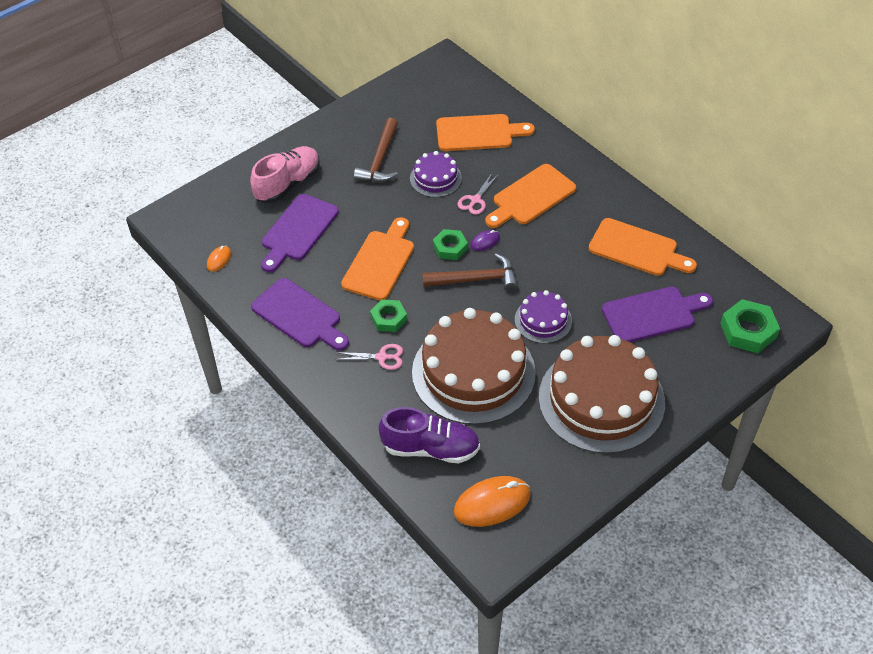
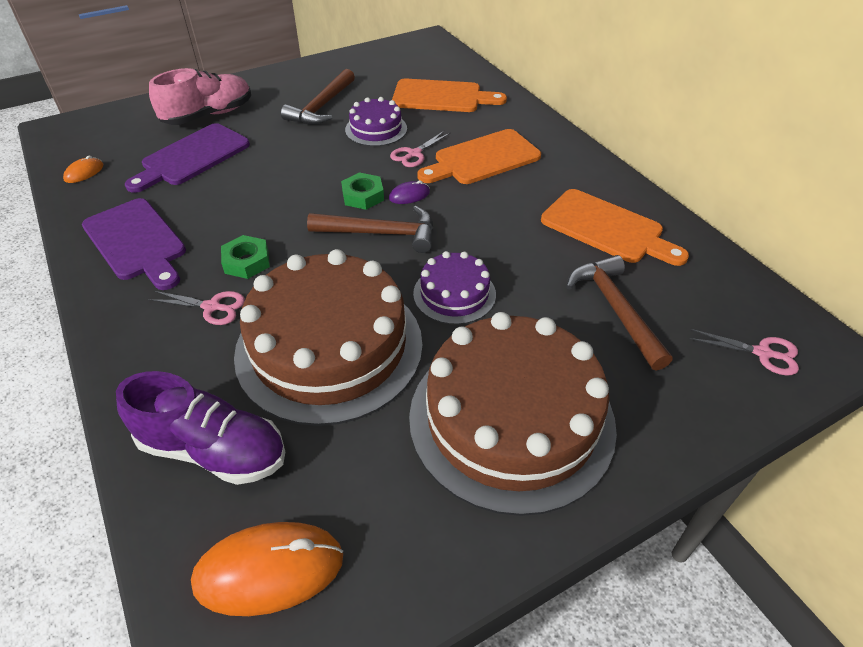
camera: 10 degrees right, 5 degrees down
orange cutting board [341,217,414,300] -> none
purple cutting board [602,287,713,342] -> brown hammer [566,255,672,371]
green nut [720,299,780,353] -> pink scissors [689,329,799,376]

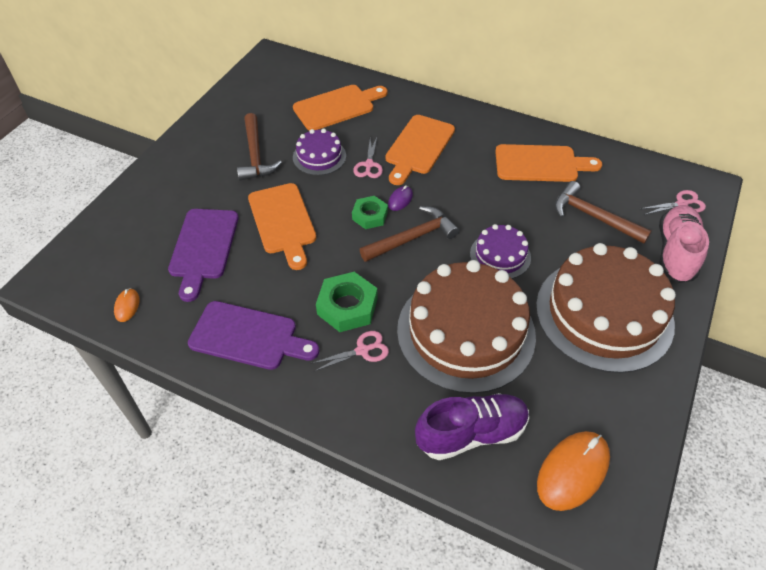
camera: 35 degrees left, 5 degrees up
pink shoe [149,68,251,125] -> pink shoe moved to [659,205,709,283]
green nut [221,235,270,279] -> green nut [316,272,377,332], size x1.52
none -> orange cutting board [248,183,316,270]

